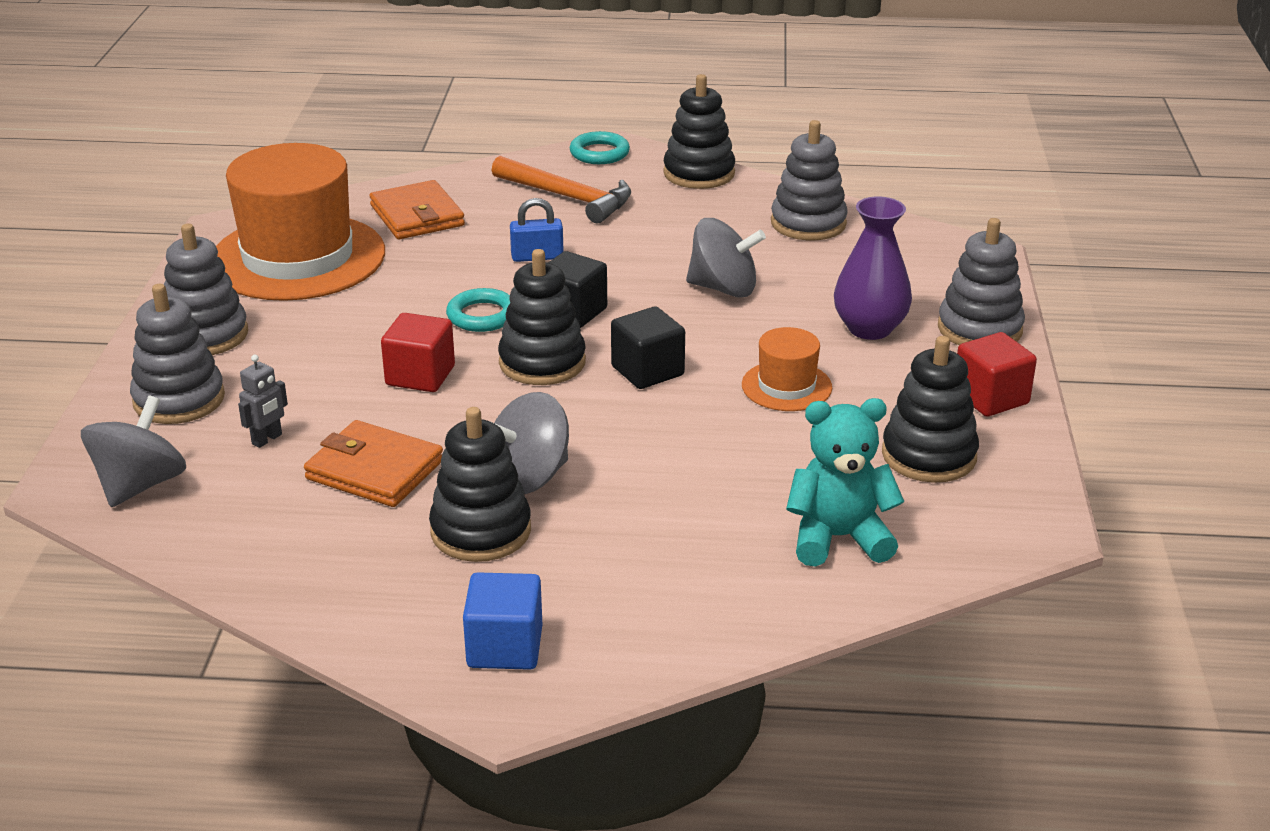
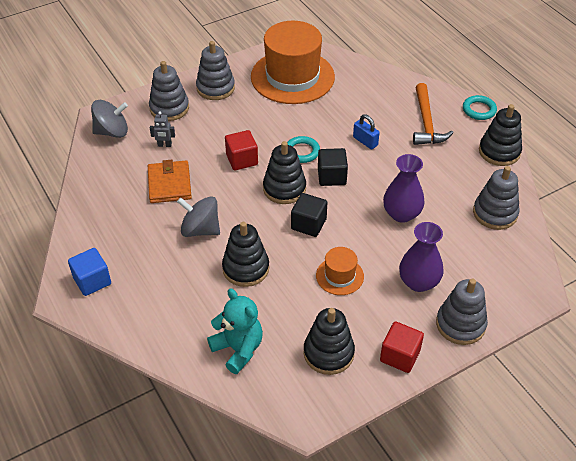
camera: 55 degrees right, 15 degrees up
orange wallet [370,180,465,239] -> none
black stacking toy [429,407,531,562] -> black stacking toy moved to [222,222,269,287]
grey spinning top [686,218,766,298] -> purple vase [383,154,425,223]

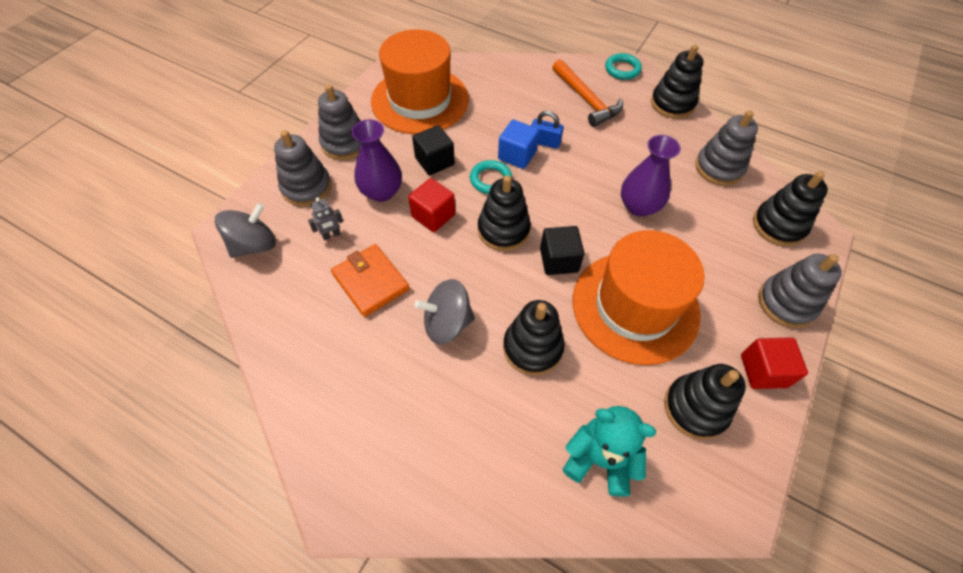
camera: 30 degrees left, 10 degrees up
blue cube [68,248,111,296] -> blue cube moved to [498,120,539,169]
orange hat [316,247,364,295] -> orange hat [573,230,704,365], size x2.18
black cube [318,148,348,186] -> black cube moved to [412,125,455,175]
purple vase [399,222,444,292] -> purple vase moved to [351,120,402,202]
none -> black stacking toy [753,171,828,246]

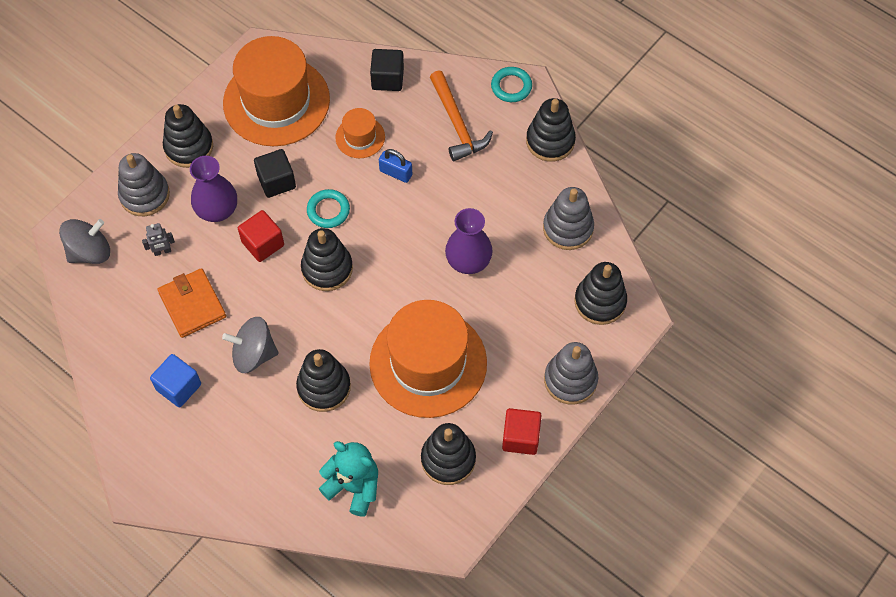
camera: 10 degrees right, 5 degrees up
grey stacking toy [318,84,361,160] -> black stacking toy [163,104,213,168]
blue cube [498,120,539,169] -> blue cube moved to [150,354,201,407]
black cube [540,226,584,275] -> black cube moved to [370,49,404,91]
none -> orange hat [335,108,385,158]

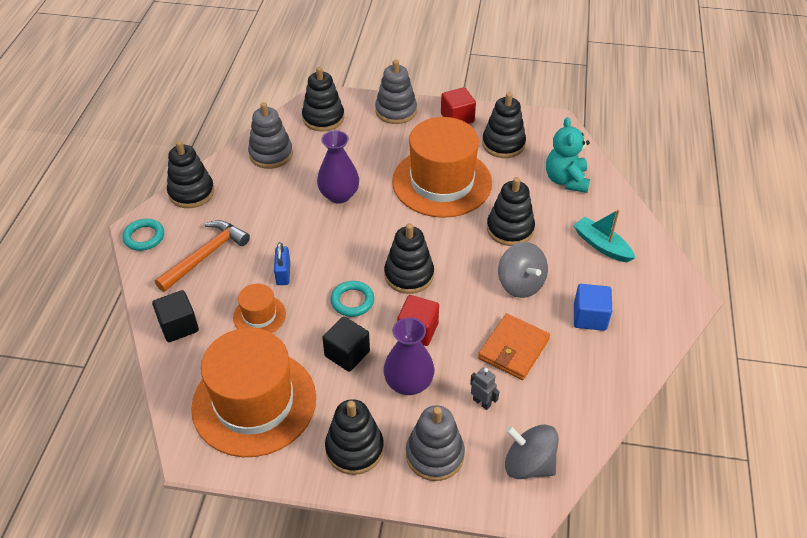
camera: 120 degrees left, 15 degrees down
none -> turquoise boat [573,210,635,262]

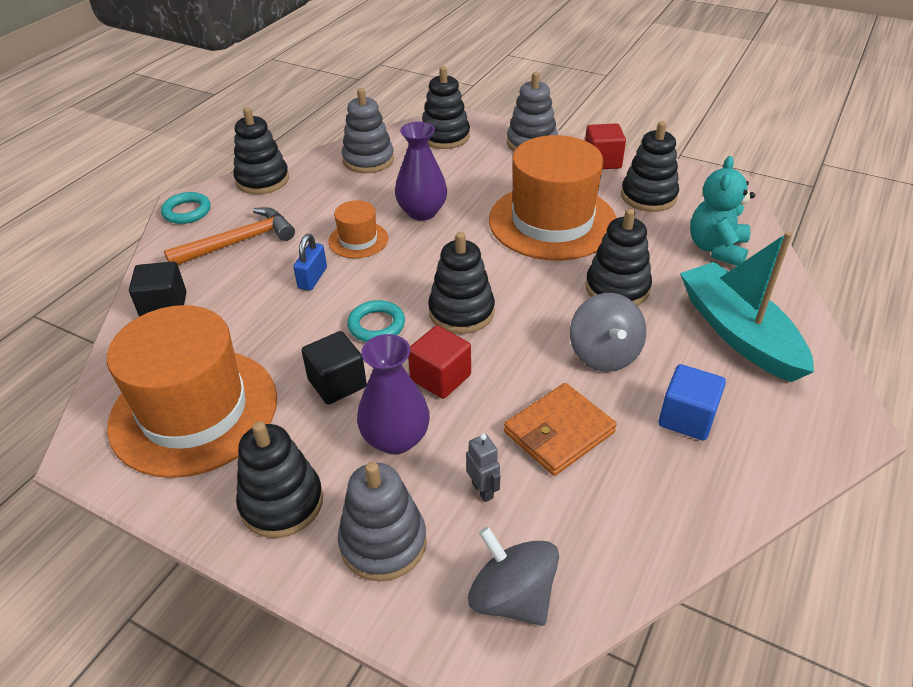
camera: 20 degrees right, 5 degrees down
orange hat [233,283,286,333] -> orange hat moved to [328,200,388,258]
turquoise boat [573,210,635,262] -> turquoise boat [680,231,814,382], size x1.70

